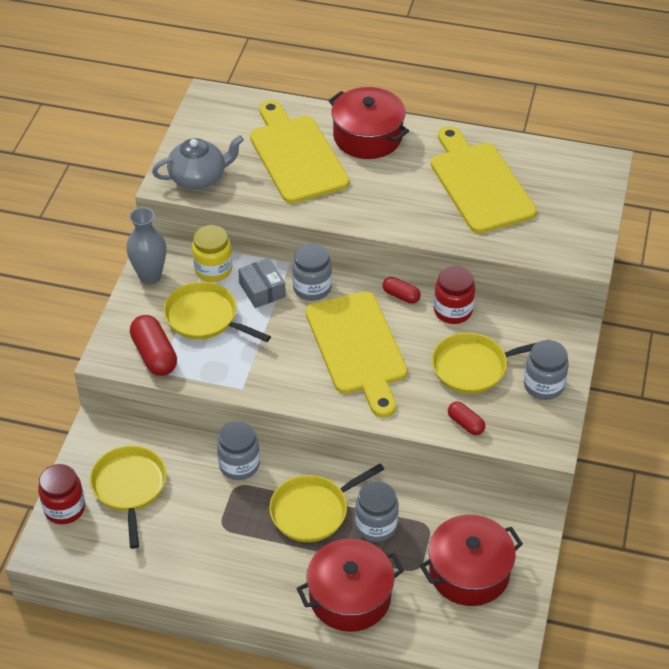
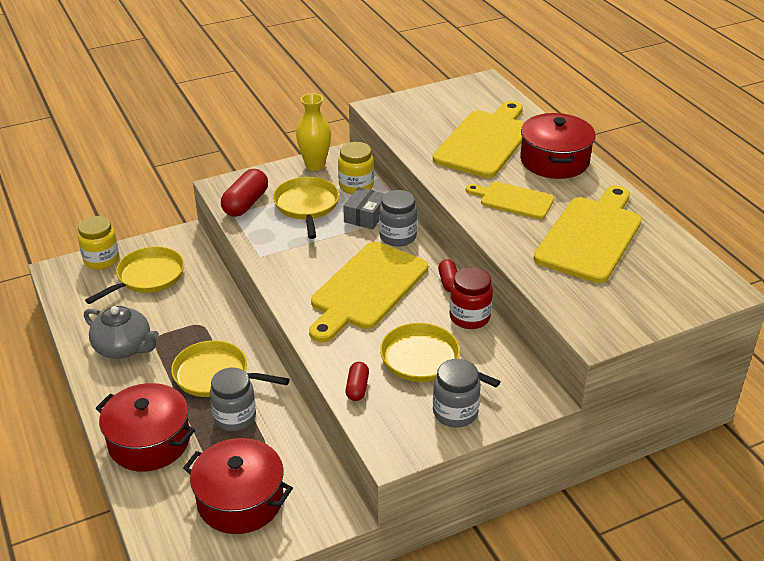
camera: 50 degrees right, 10 degrees down
red jar [38,464,85,524] -> yellow jar [78,216,119,270]
grey vase [126,207,166,285] -> yellow vase [296,93,331,171]
grey teapot [152,135,244,189] -> grey teapot moved to [84,306,159,359]
grey jar [217,421,260,480] -> none
none -> yellow cutting board [466,182,554,219]

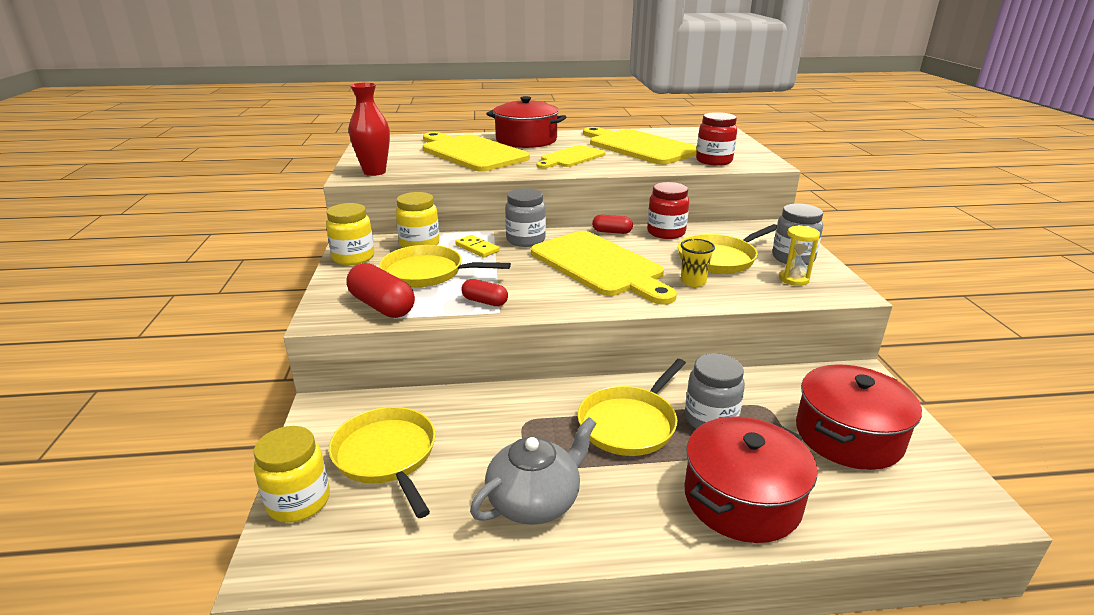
camera: 70 degrees left, 10 degrees down
yellow vase [296,93,331,171] -> yellow jar [326,203,375,265]
grey box [343,187,385,230] -> yellow domino [455,235,500,257]
red capsule [345,362,369,401] -> red capsule moved to [461,279,508,306]
none -> red vase [349,83,390,176]
none -> yellow cup [681,239,715,287]
none -> red jar [696,112,737,166]
none -> yellow hourglass [779,225,820,286]

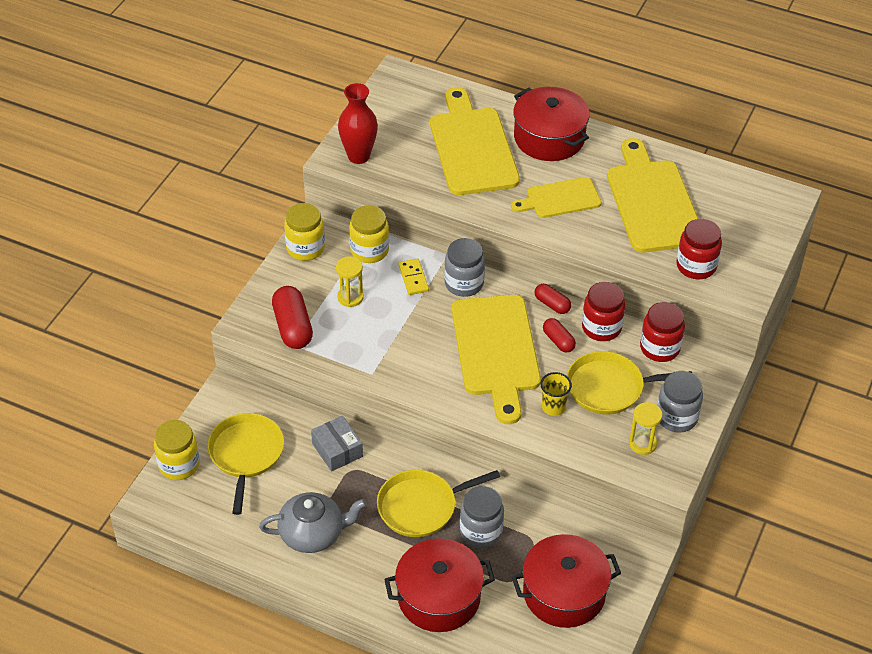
camera: 30 degrees right, 20 degrees up
yellow pan [379,245,511,287] -> yellow hourglass [336,257,364,307]
red capsule [461,279,508,306] -> red capsule moved to [543,318,576,353]
none -> grey box [311,416,363,472]
none -> red jar [640,302,685,362]

